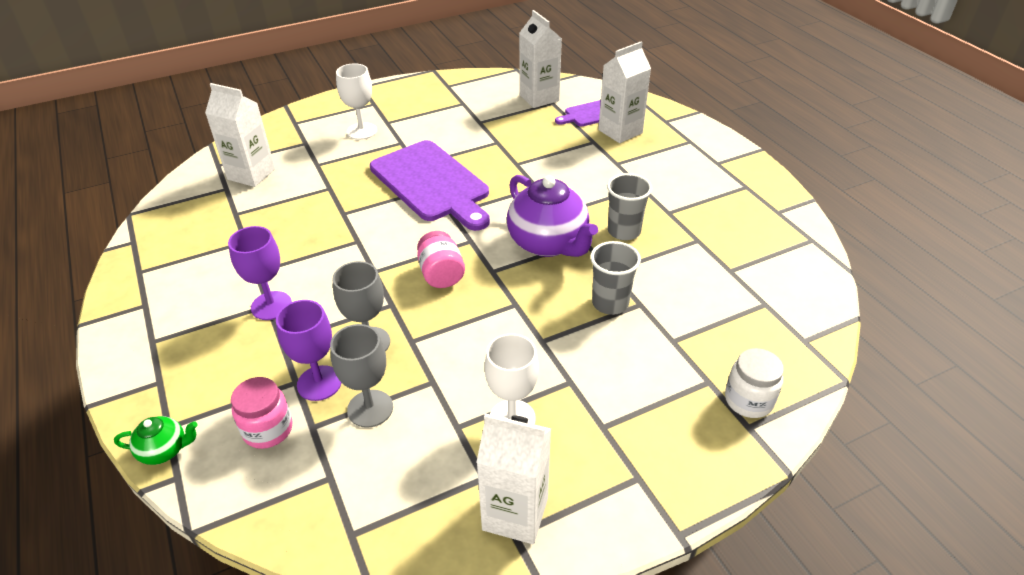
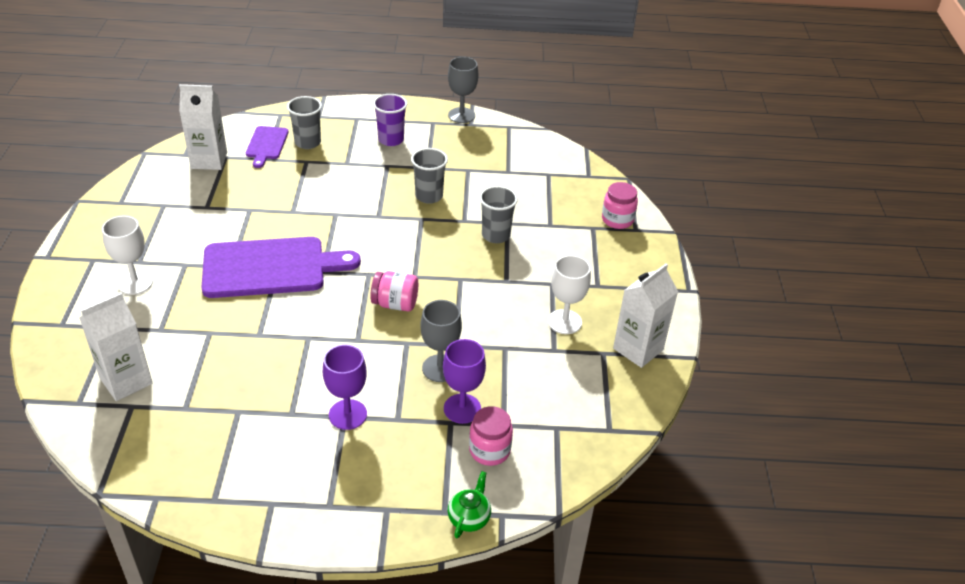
camera: 65 degrees left, 0 degrees up
grey goblet [330,324,393,428] -> grey goblet moved to [448,57,478,123]
purple teapot [507,175,598,257] -> none
white carton [598,41,651,143] -> grey cup [287,96,322,149]
white jar [725,348,784,418] -> pink jar [602,182,638,229]
none -> purple cup [373,94,407,146]

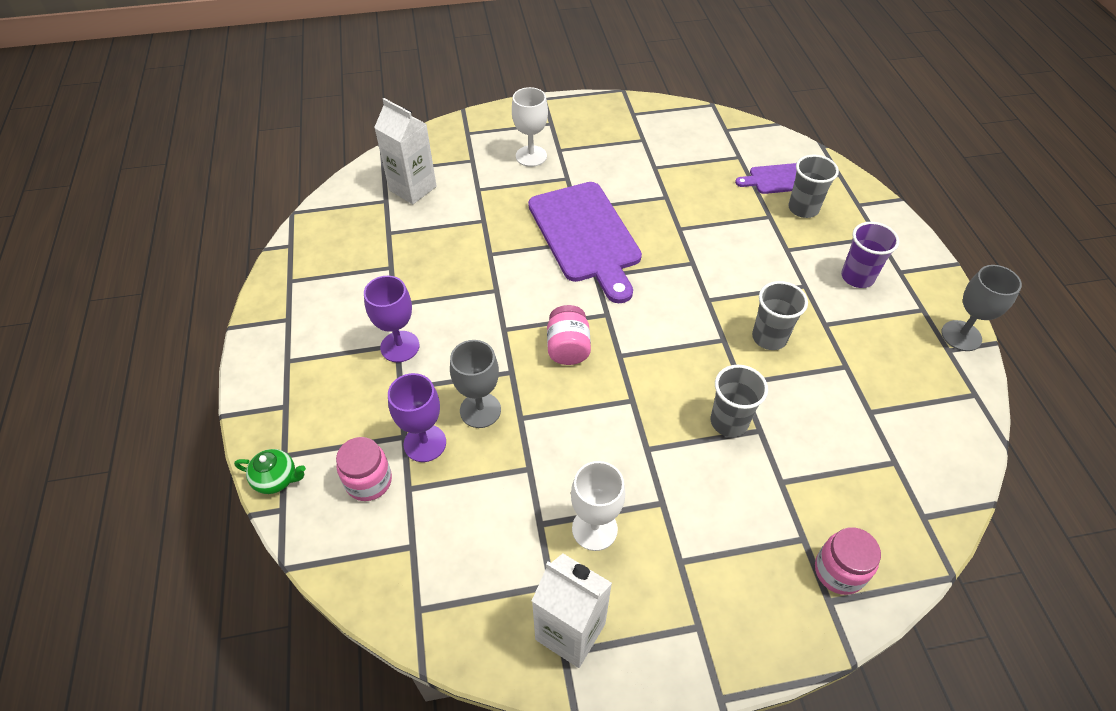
camera: 80 degrees right, 10 degrees up
white carton [179,84,227,170] -> none

